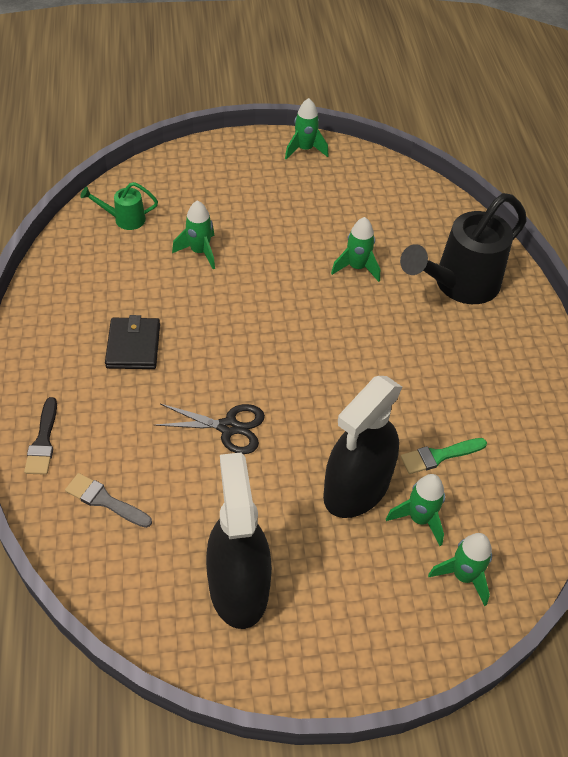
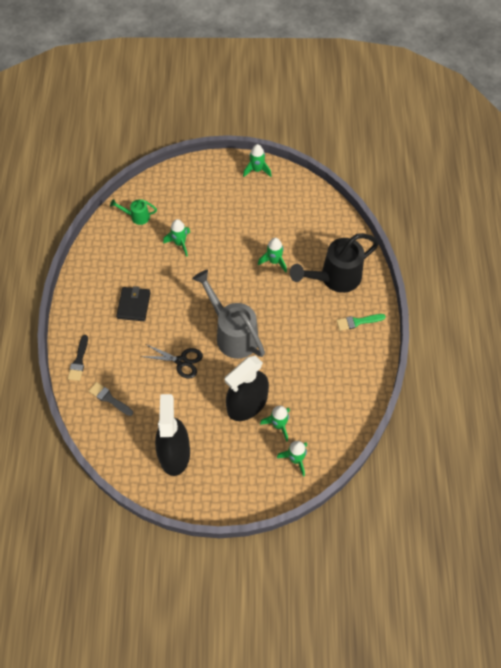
camera: 10 degrees right, 10 degrees up
green brush [400,438,487,474] -> green brush moved to [336,314,386,331]
none -> grey watering can [192,270,265,359]

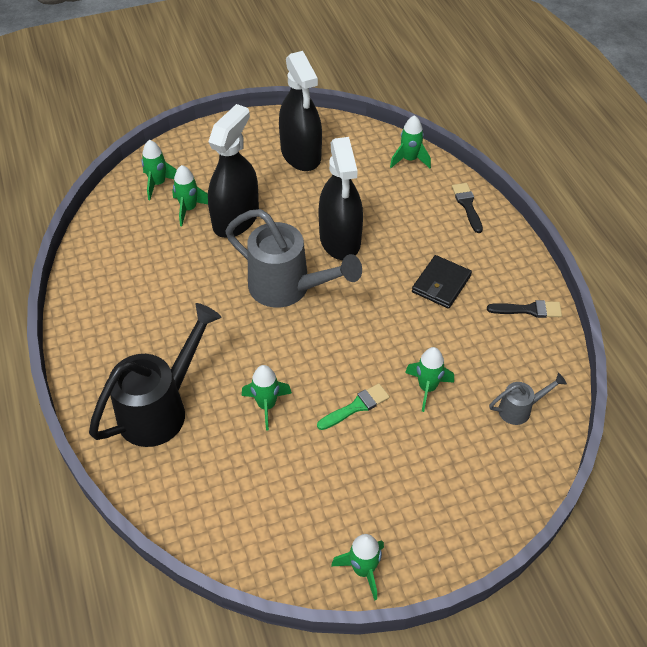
camera: 160 degrees right, 10 degrees down
grey brush [89,382,133,416] -> none
green watering can [110,199,157,225] -> grey watering can [489,373,567,425]
black wallet [116,286,151,321] -> black wallet turned 45 degrees clockwise [412,255,472,309]
black scissors [140,344,203,379] -> black spray bottle [319,137,363,260]
green brush [336,314,386,331] -> green brush moved to [317,383,390,430]
none -> green rocket [390,115,431,168]
none -> black brush [487,300,562,318]

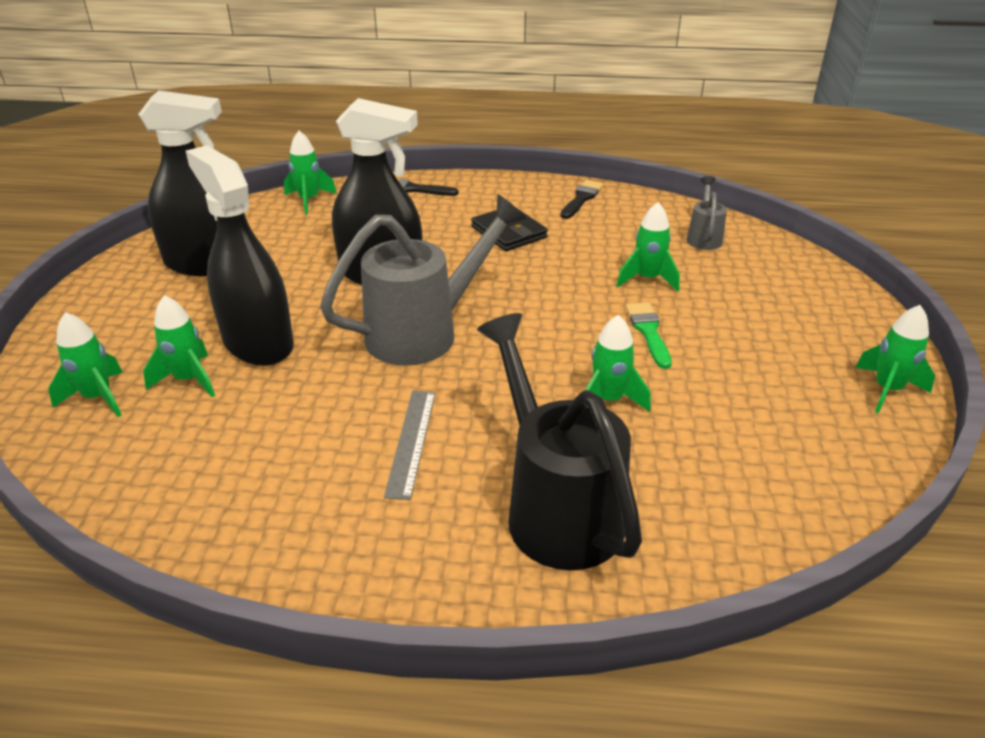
camera: 65 degrees left, 15 degrees down
none -> grey ruler [384,391,436,500]

